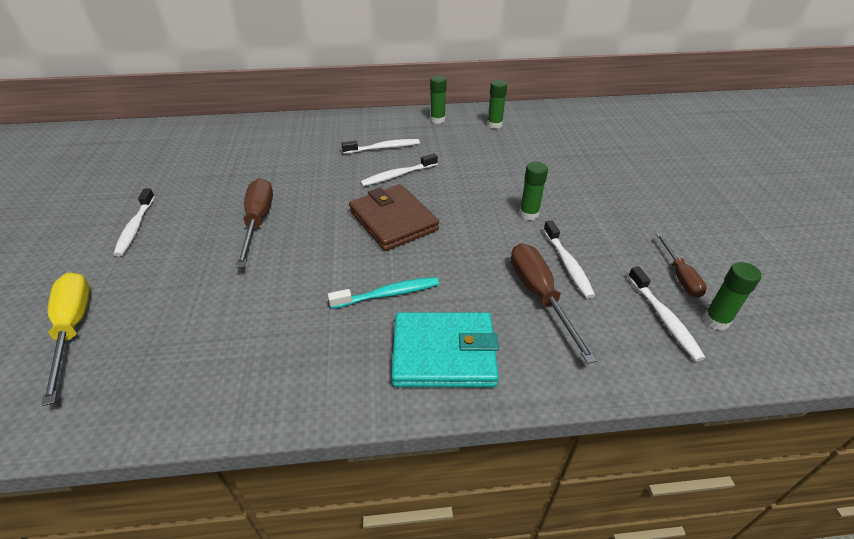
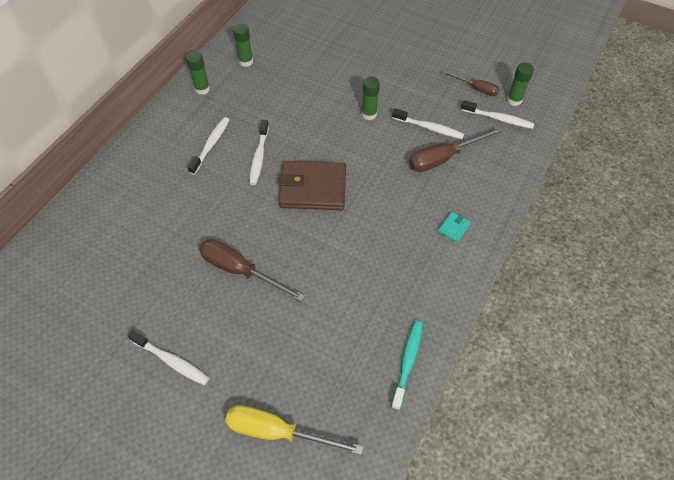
camera: 55 degrees left, 15 degrees up
turquoise toothbrush [328,277,439,309] -> turquoise toothbrush moved to [391,321,423,410]
turquoise wallet [392,312,499,387] -> turquoise wallet [438,212,471,243], size x0.41
brown screwdriver [511,243,597,364] -> brown screwdriver turned 45 degrees counterclockwise [409,127,503,172]

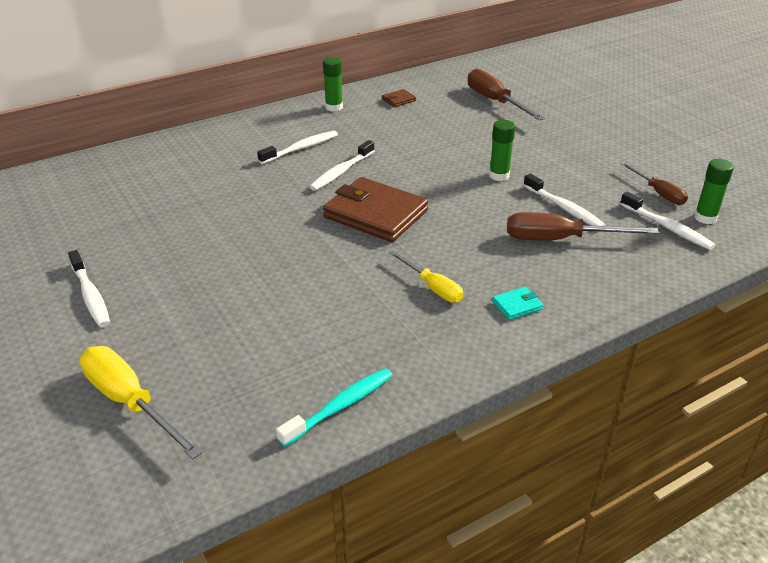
camera: 30 degrees right, 20 degrees down
brown screwdriver [199,239,305,302] -> brown screwdriver moved to [468,68,545,121]
green glue stick [233,24,253,67] -> brown wallet [382,89,416,107]
none -> yellow screwdriver [389,250,463,303]

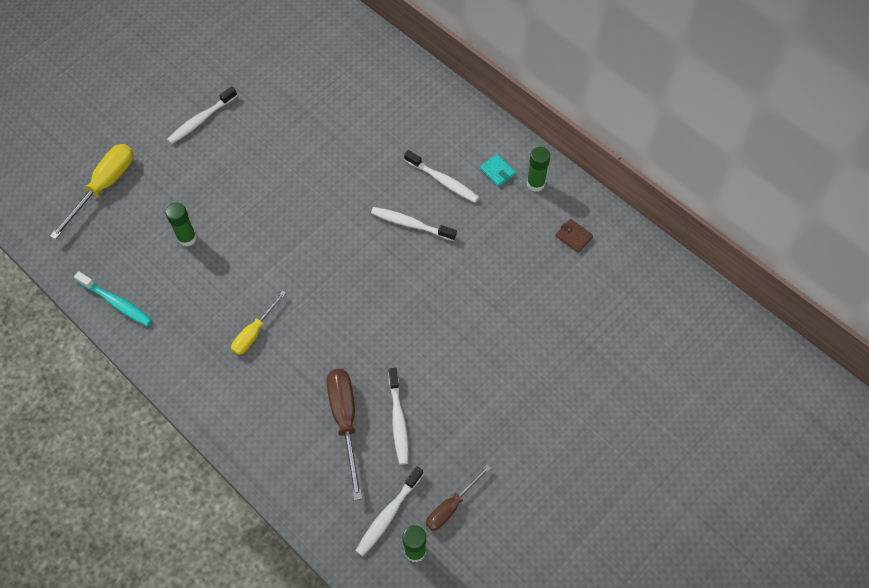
camera: 75 degrees right, 25 degrees up
brown wallet [323,177,428,242] -> none
brown screwdriver [468,68,545,121] -> none
green glue stick [489,120,515,181] -> green glue stick moved to [165,202,197,247]
turquoise wallet [492,287,543,320] -> turquoise wallet moved to [480,154,516,187]
white toothbrush [524,174,606,226] -> white toothbrush turned 45 degrees counterclockwise [389,368,409,465]

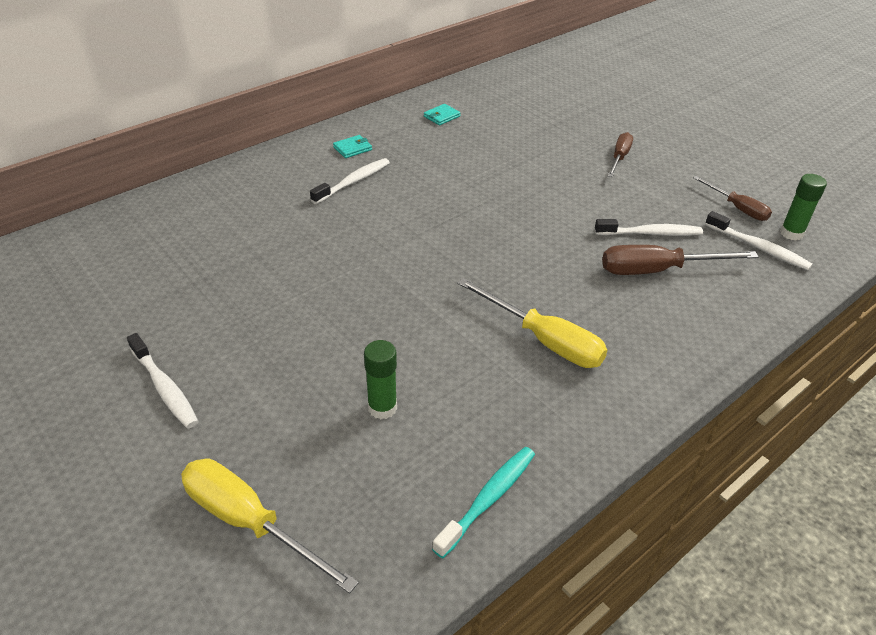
camera: 85 degrees left, 20 degrees down
yellow screwdriver [231,291,286,355] -> yellow screwdriver [457,278,607,368], size x1.60
white toothbrush [371,207,457,241] -> none
green glue stick [527,147,550,192] -> none
brown wallet [555,219,593,253] -> turquoise wallet [424,104,461,125]
none -> brown screwdriver [608,132,633,177]

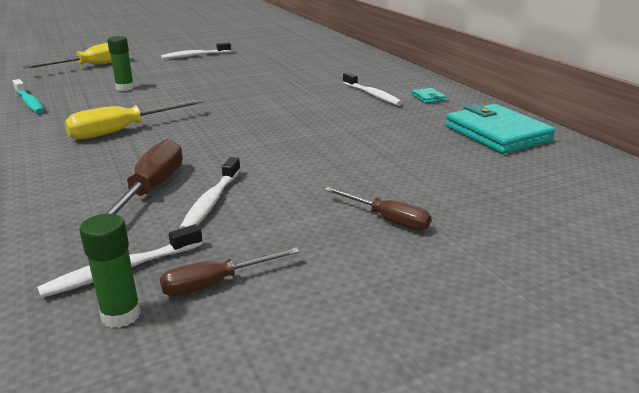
camera: 105 degrees right, 15 degrees down
turquoise wallet [424,104,461,125] -> turquoise wallet [445,104,555,154], size x2.43

